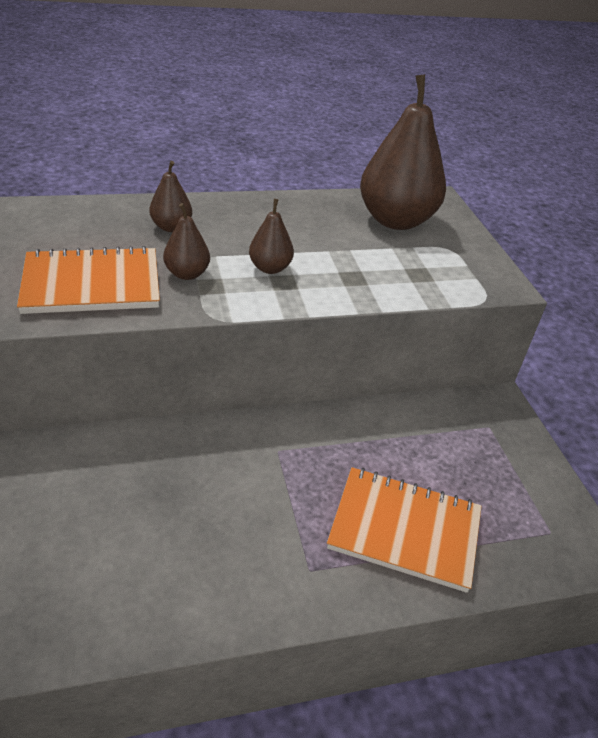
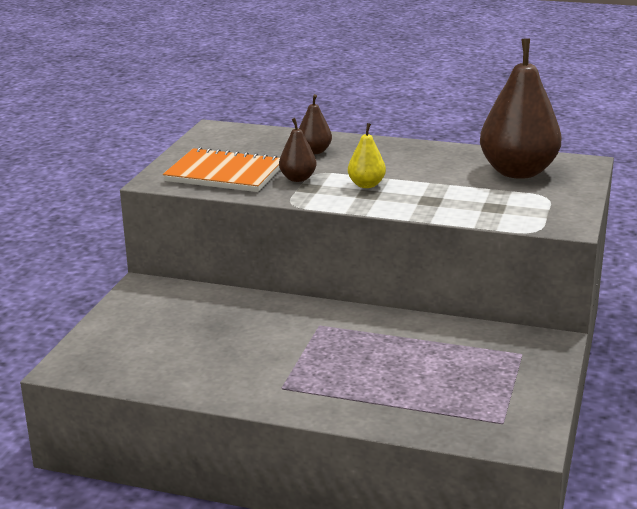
camera: 35 degrees right, 15 degrees down
brown pear [249,199,294,274] -> yellow pear [348,123,386,188]
orange notebook [327,467,482,593] -> none

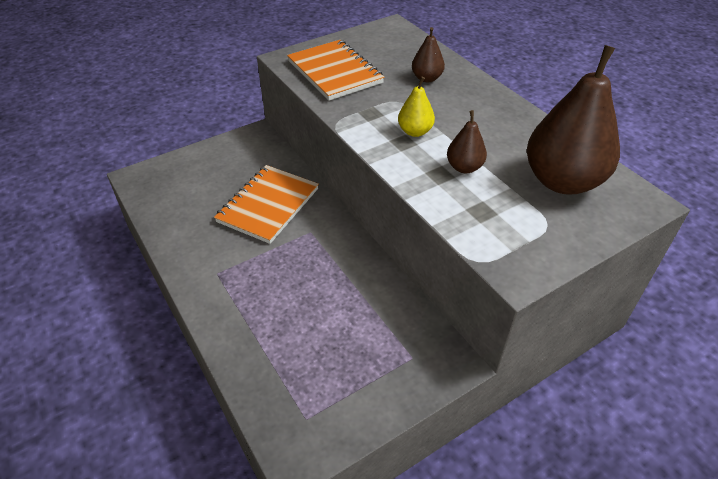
camera: 40 degrees right, 20 degrees up
brown pear [279,118,317,182] -> brown pear moved to [447,110,487,173]
none -> orange notebook [214,165,319,244]

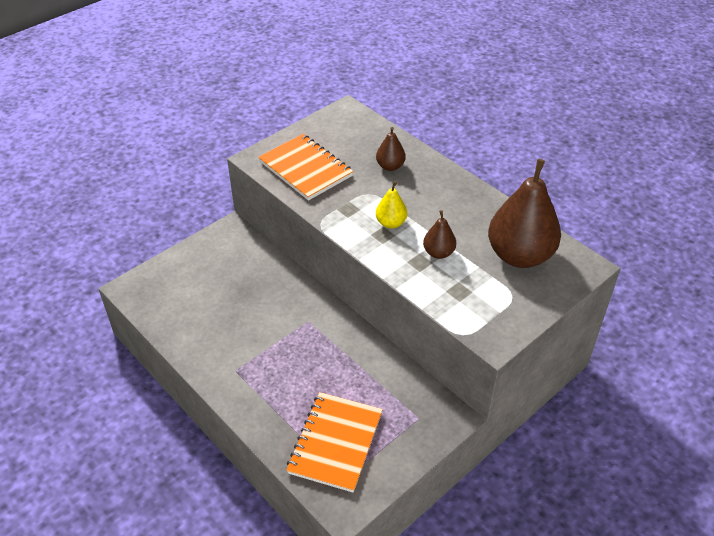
camera: 10 degrees left, 0 degrees up
orange notebook [214,165,319,244] -> orange notebook moved to [286,392,383,493]

